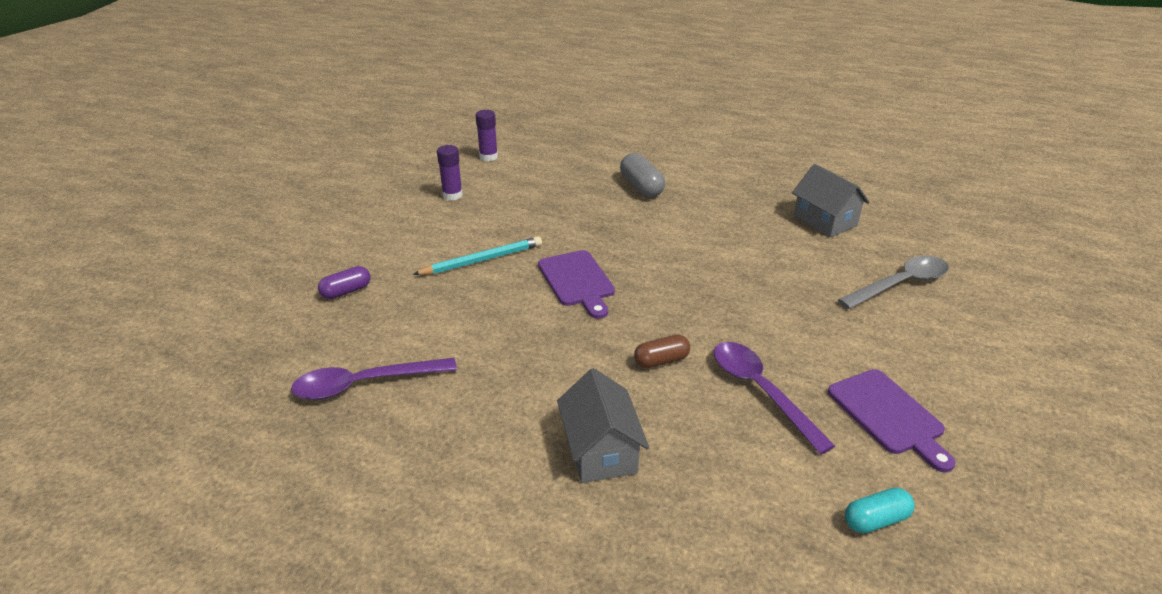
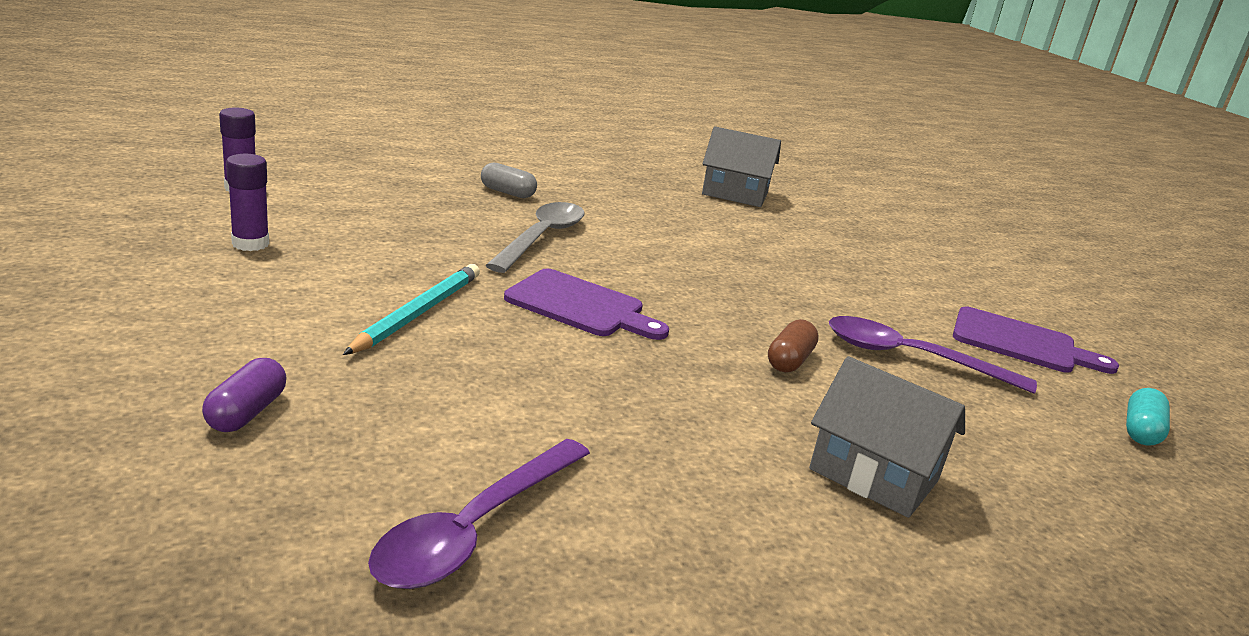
camera: 45 degrees left, 10 degrees down
grey capsule [620,153,665,197] -> grey capsule [481,163,537,198], size x0.66
grey spoon [838,256,949,309] -> grey spoon moved to [485,202,585,273]

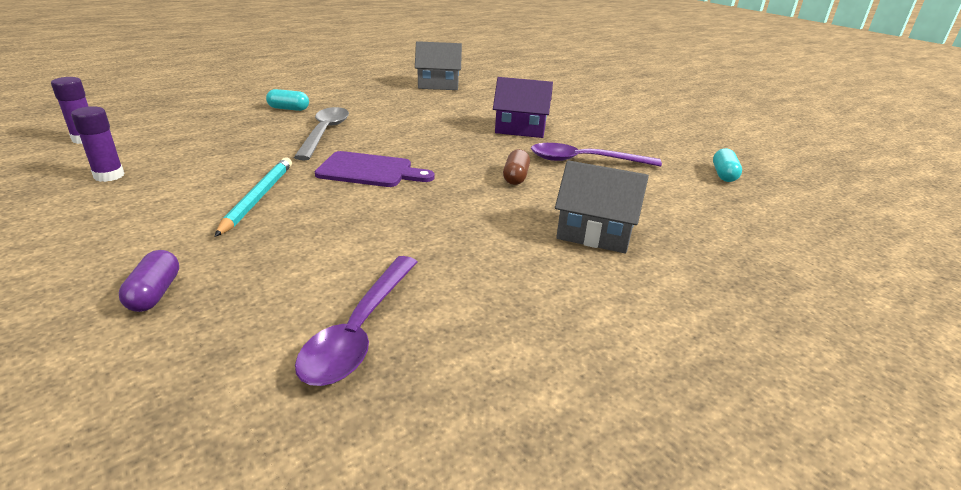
camera: 15 degrees left, 5 degrees up
grey capsule [481,163,537,198] -> turquoise capsule [266,89,309,111]
purple cutting board [953,307,1119,374] -> none
none -> purple house [493,77,553,138]

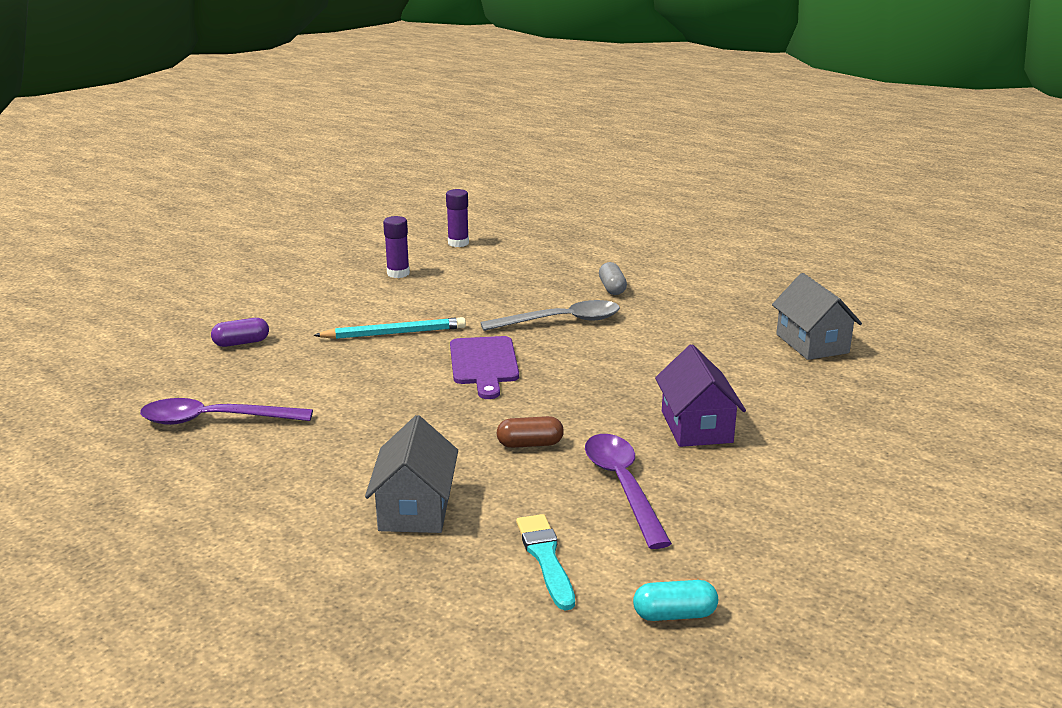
camera: 75 degrees right, 5 degrees down
turquoise capsule [266,89,309,111] -> grey capsule [599,262,627,295]
none -> turquoise brush [516,514,575,611]

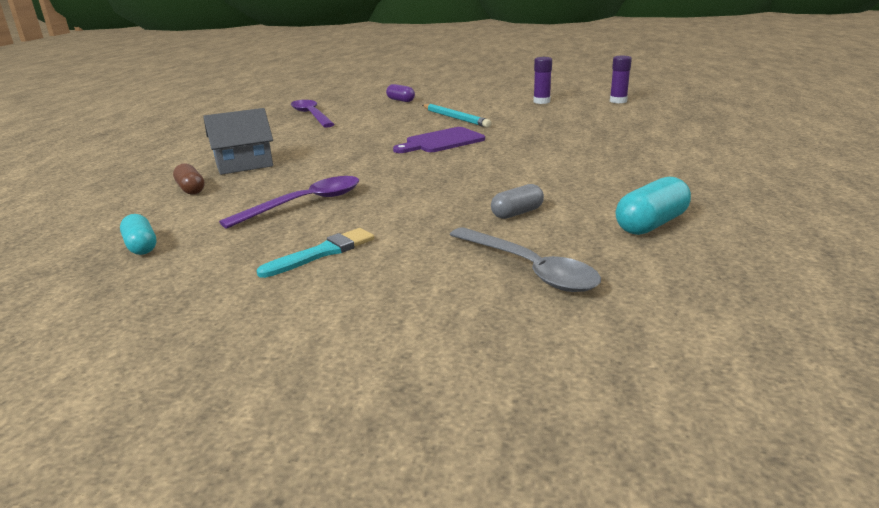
camera: 65 degrees right, 0 degrees up
grey spoon [480,300,620,331] -> grey spoon moved to [450,227,601,292]
brown capsule [497,416,564,448] -> brown capsule moved to [173,163,205,195]
turquoise brush [516,514,575,611] -> turquoise brush moved to [257,228,374,278]
grey capsule [599,262,627,295] -> grey capsule moved to [491,184,544,219]
purple house [655,344,746,447] -> none
grey house [772,273,862,360] -> turquoise capsule [616,177,691,235]

